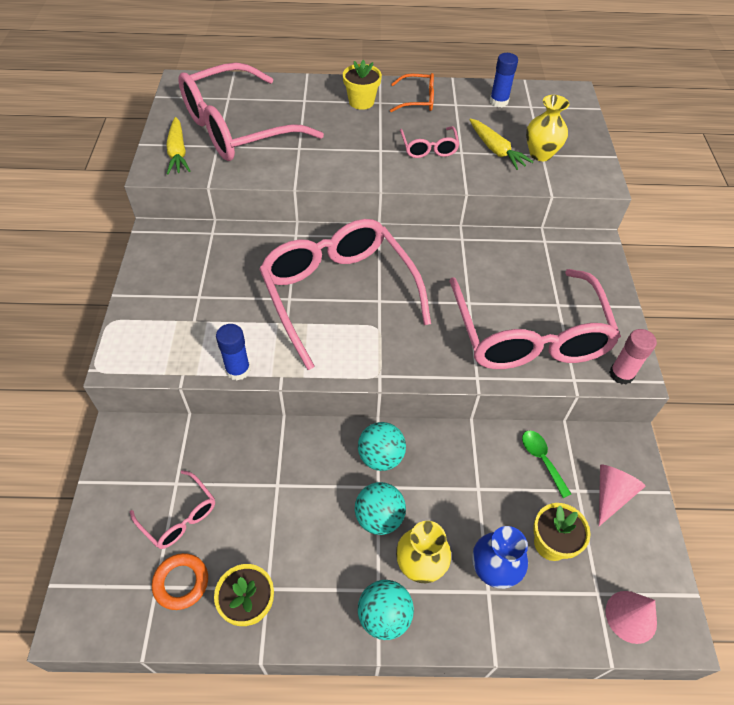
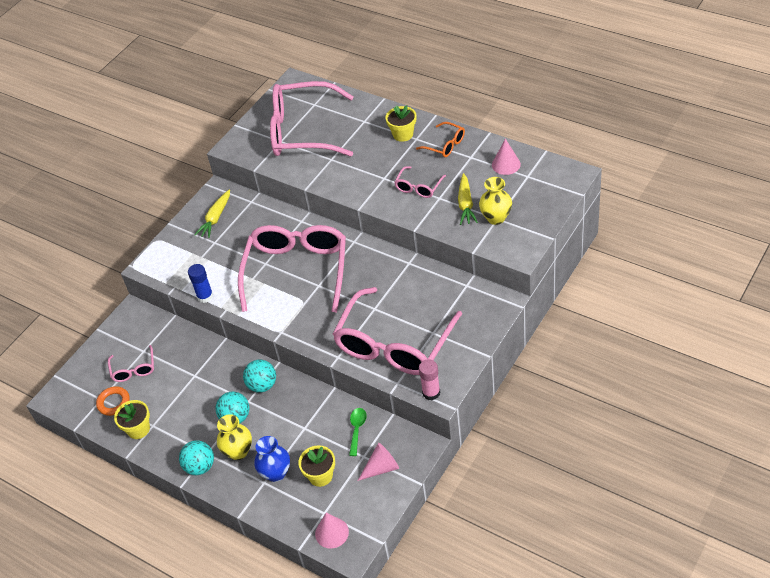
camera: 40 degrees right, 5 degrees down
yellow carrot [166,117,190,174] -> yellow carrot moved to [194,189,230,238]
blue glue stick [490,53,518,107] -> pink cone [492,139,521,175]

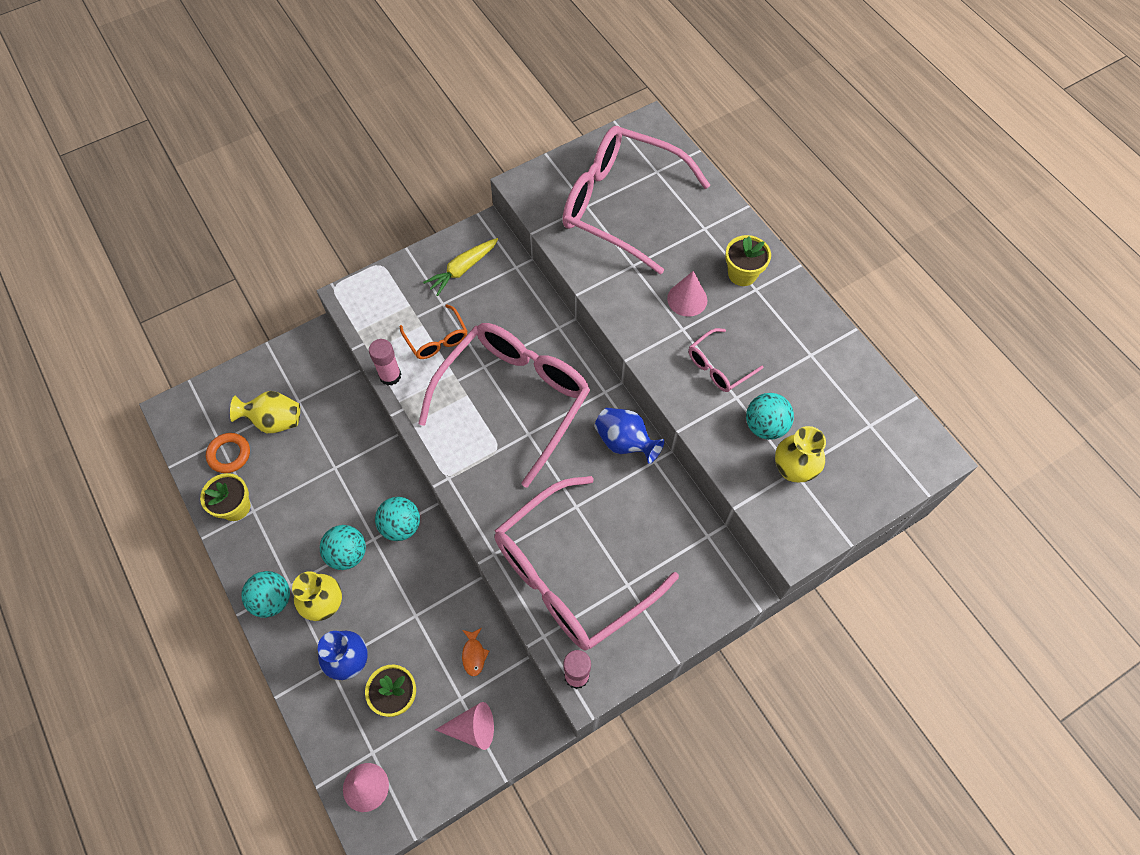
camera: 20 degrees right, 15 degrees up
pink glasses [108,345,154,382] -> yellow vase [230,391,300,433]
blue glue stick [188,264,213,303] -> pink glue stick [369,339,401,386]
green spoon [349,408,367,456] -> orange fish [462,628,489,676]
orange glasses [416,122,465,157] -> orange glasses moved to [400,304,467,359]
yellow carrot [458,173,478,225] -> turquoise ball [746,393,794,440]
pink cone [492,139,521,175] -> pink cone moved to [667,271,707,317]
none -> blue vase [595,408,664,464]

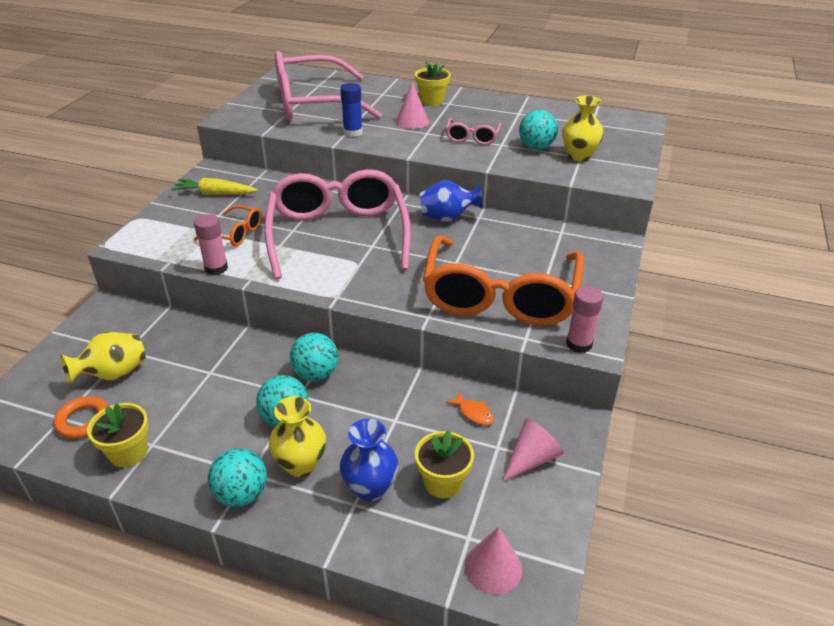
camera: 40 degrees left, 25 degrees down
yellow carrot [423,238,498,296] -> yellow carrot turned 90 degrees clockwise [171,178,258,195]
pink glasses [495,476,679,651] -> orange glasses [423,235,584,326]
none -> blue glue stick [340,83,363,137]

